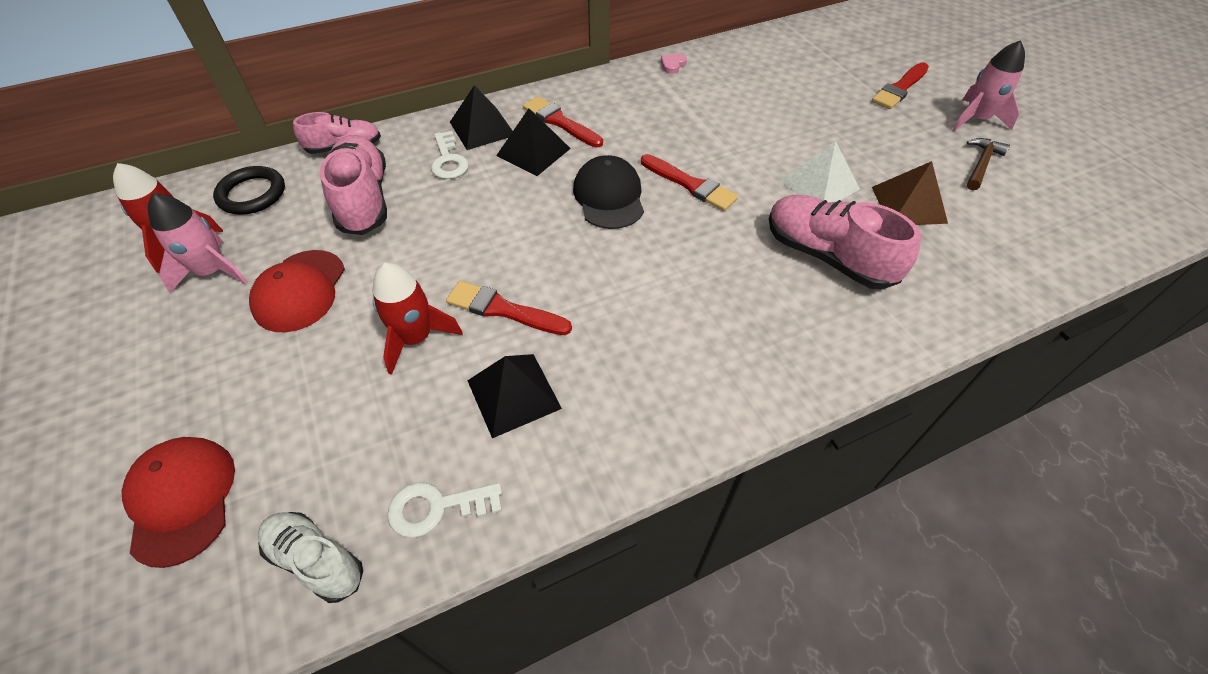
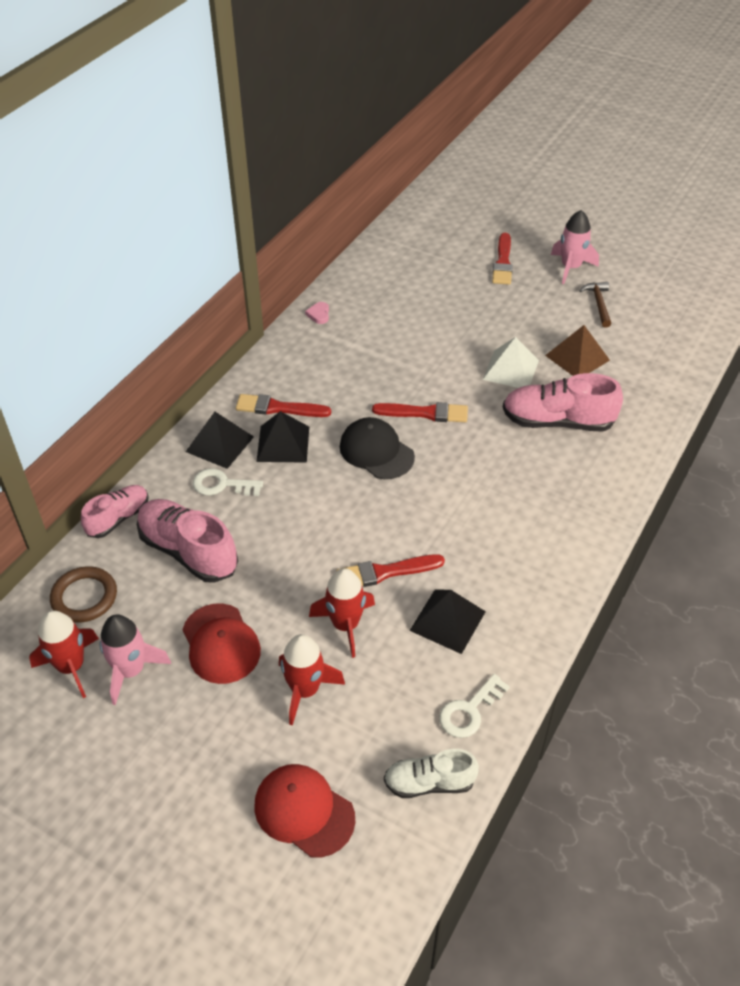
camera: 35 degrees left, 5 degrees down
black ring [213,166,285,215] -> brown ring [50,566,117,623]
white key [431,131,469,179] -> white key turned 150 degrees clockwise [193,468,263,496]
none -> red rocket [279,634,345,726]

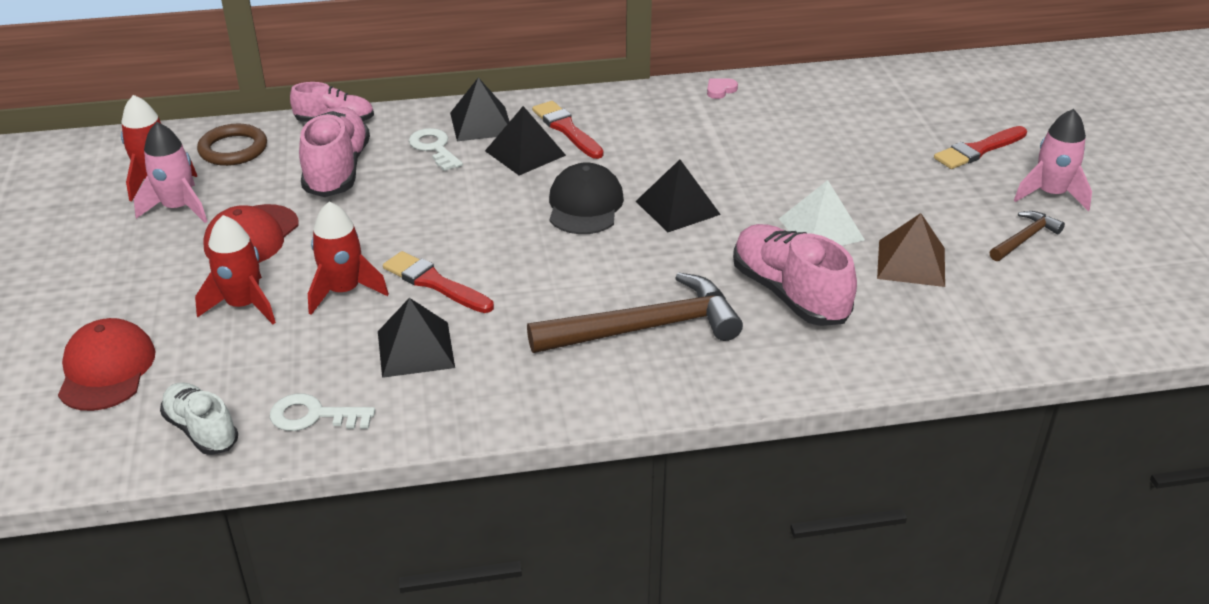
camera: 50 degrees right, 10 degrees down
red brush [372,402,468,422] -> black pyramid [636,160,721,232]
none -> brown hammer [527,273,743,353]

